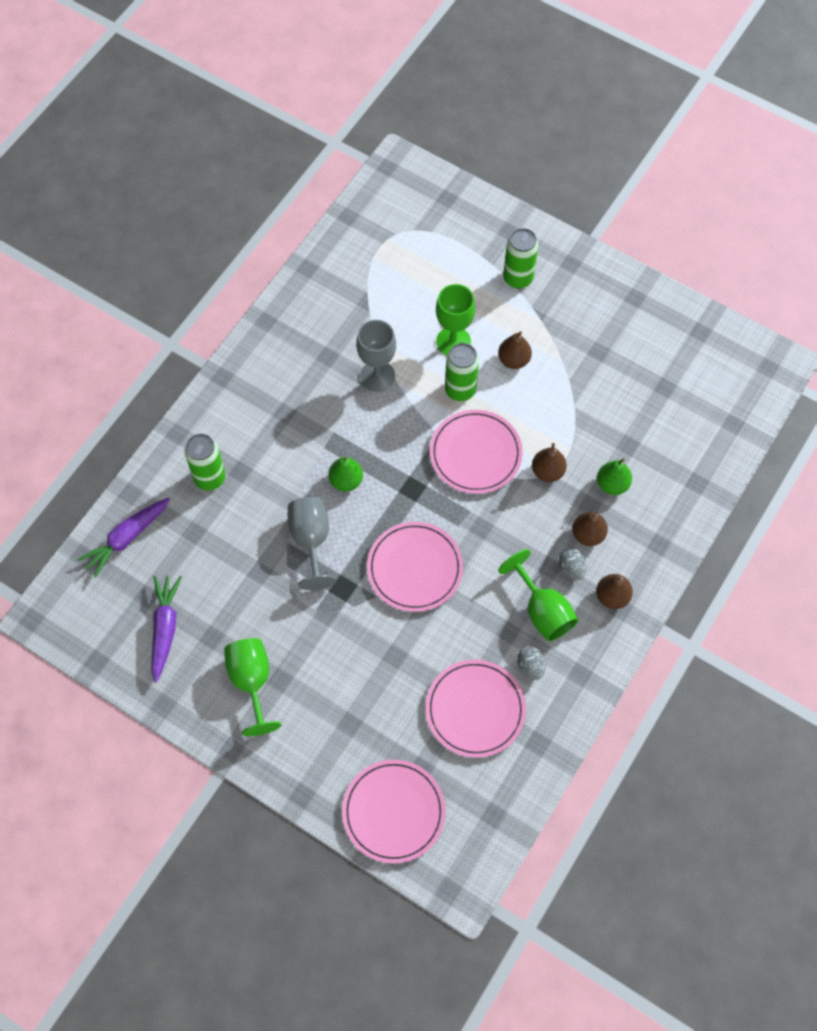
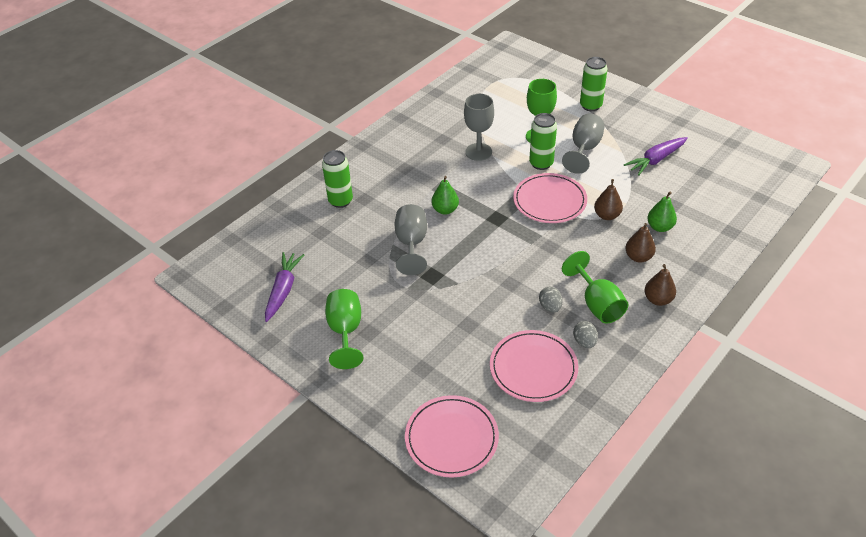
camera: 10 degrees right, 20 degrees down
purple carrot [77,498,170,578] -> purple carrot moved to [624,137,688,175]
pink plate [367,522,463,612] -> none
brown pear [498,331,532,369] -> grey goblet [562,114,605,174]
grey egg [559,548,587,580] -> grey egg moved to [539,286,562,312]

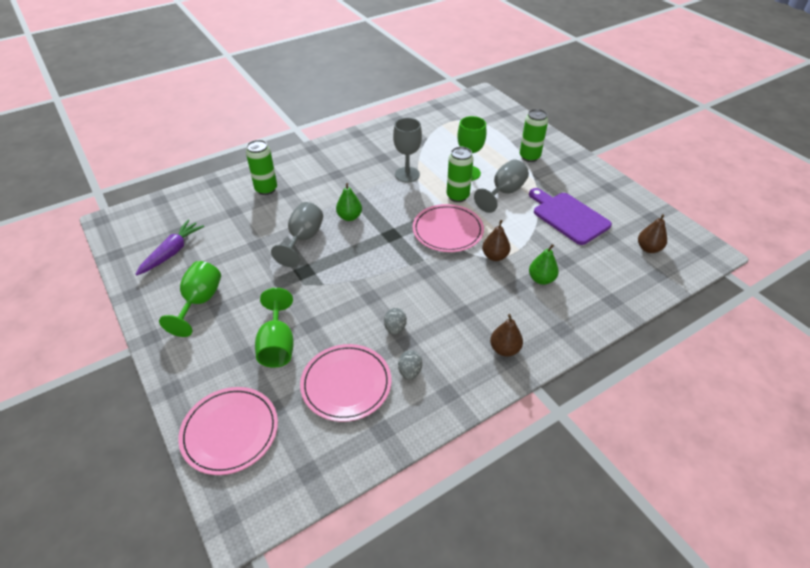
camera: 15 degrees right, 0 degrees up
green goblet [562,251,628,324] -> green goblet moved to [255,288,294,368]
purple carrot [624,137,688,175] -> purple cutting board [529,188,612,245]
brown pear [625,223,656,263] -> brown pear moved to [638,214,667,253]

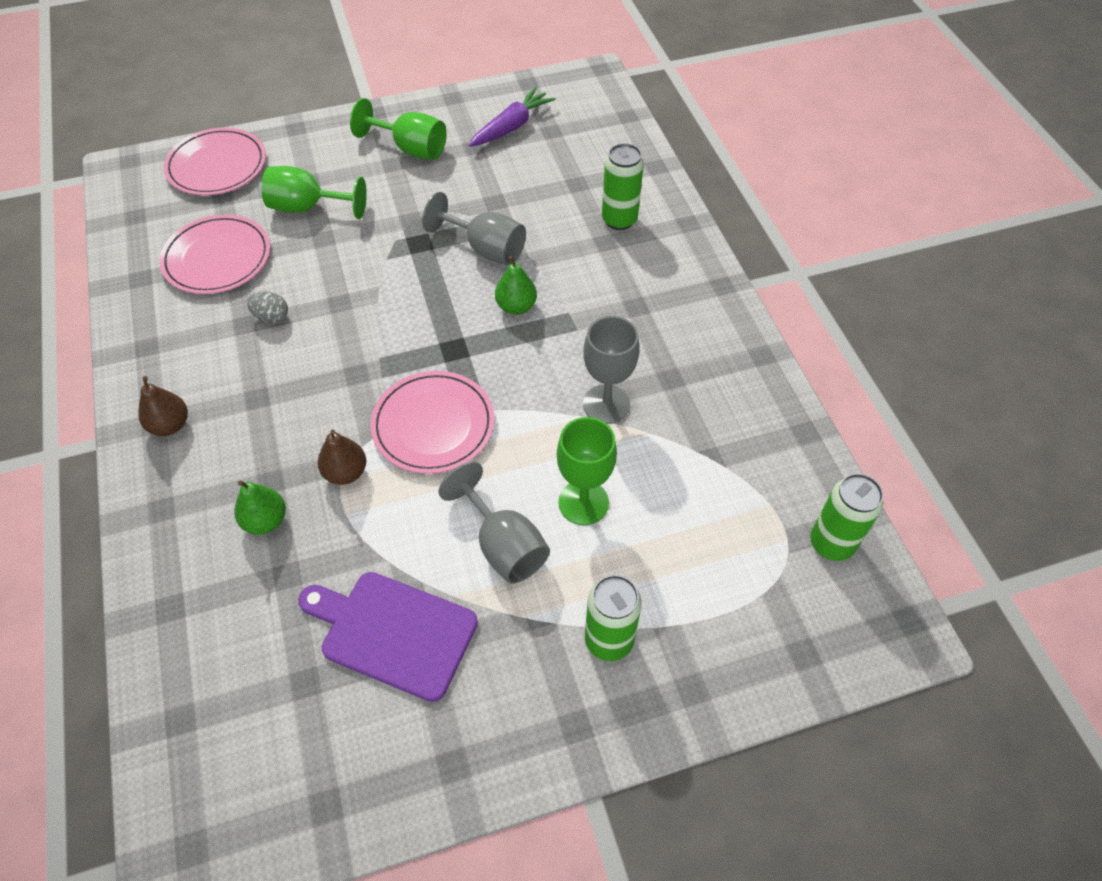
camera: 105 degrees right, 10 degrees up
purple carrot [135,220,204,275] -> purple carrot turned 90 degrees counterclockwise [469,87,556,147]
grey egg [398,350,422,380] -> none
green can [447,147,473,202] -> green can moved to [810,473,883,561]
purple cutting board [529,188,612,245] -> purple cutting board turned 135 degrees counterclockwise [298,572,478,702]
brown pear [638,214,667,253] -> none

